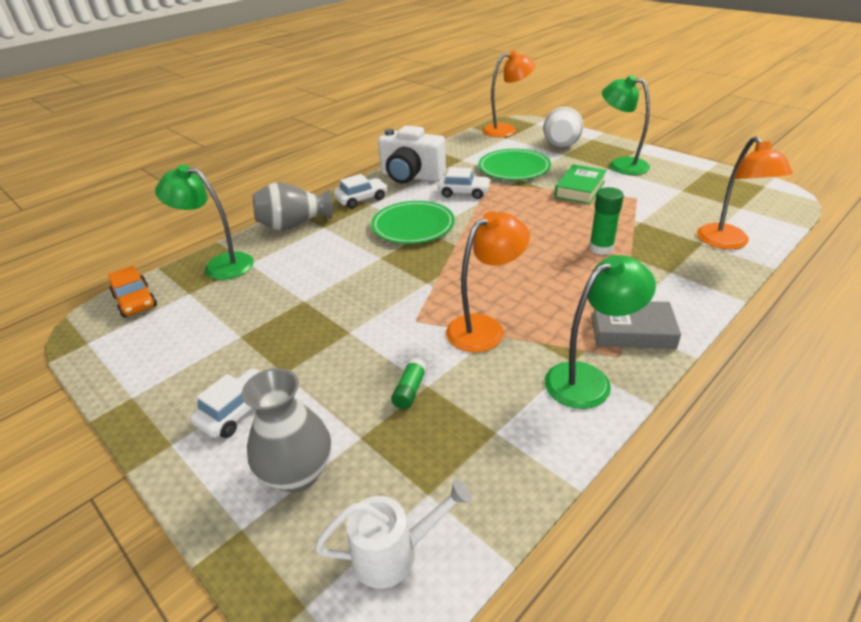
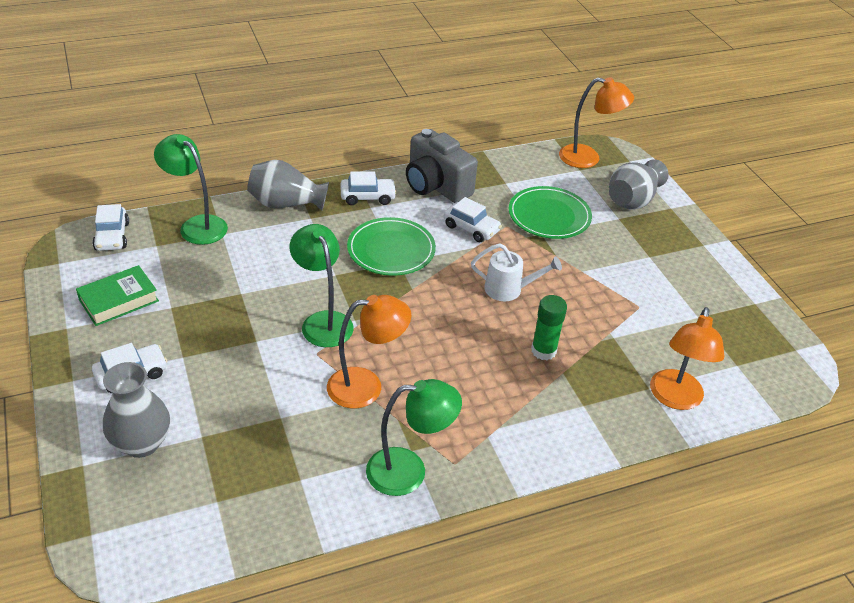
camera: 20 degrees right, 5 degrees up
orange car [108,266,157,318] -> white car [92,204,129,251]
white watering can [315,479,472,589] -> white watering can moved to [471,243,562,301]
white camera [378,125,446,184] -> grey camera [406,129,478,203]
green glue stick [391,358,427,409] -> none
white vase [543,107,583,147] -> grey vase [609,159,669,210]
green book [554,164,607,204] -> green book moved to [76,265,159,326]
grey book [591,301,681,349] -> none
green lamp [602,75,650,175] -> green lamp moved to [290,224,354,347]

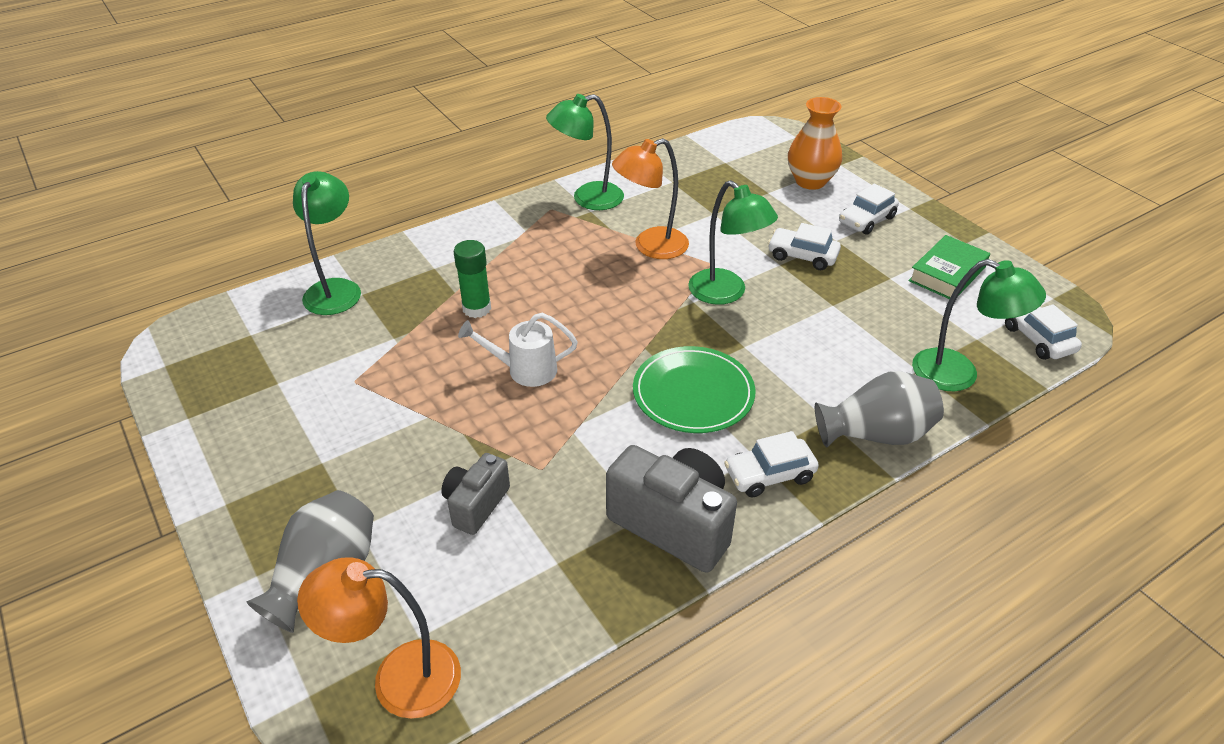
camera: 170 degrees right, 0 degrees up
grey vase [103,362,170,458] -> orange vase [788,97,842,190]
white car [444,197,502,242] -> white car moved to [768,223,841,270]
green plate [509,186,592,239] -> grey camera [441,453,510,535]
orange lamp [650,307,724,410] -> green lamp [293,171,361,315]

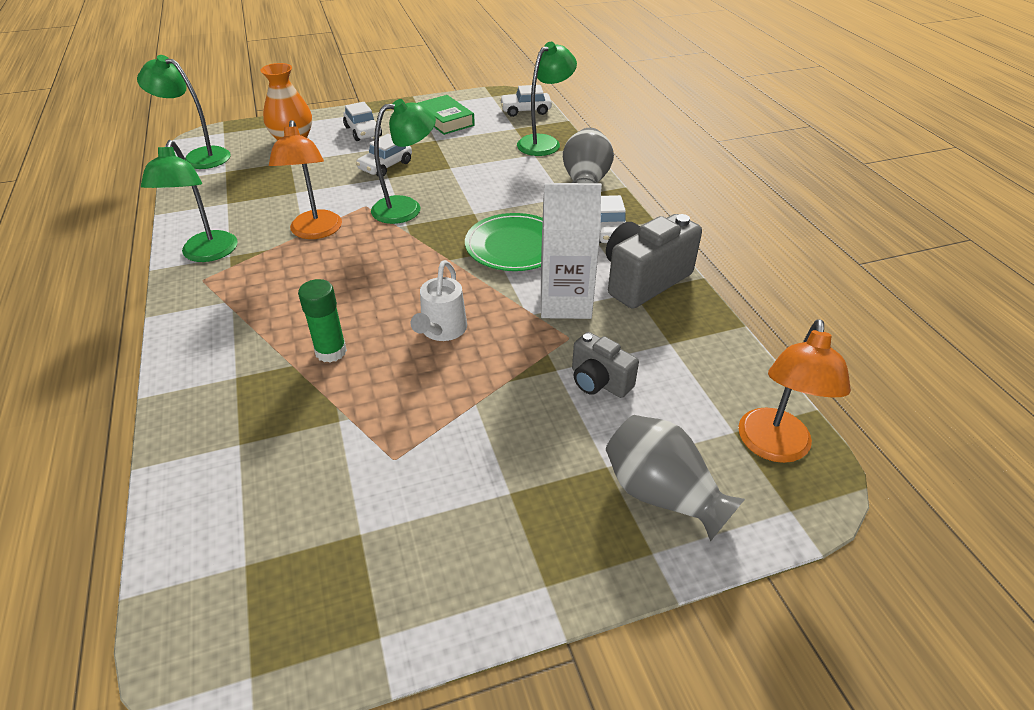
camera: 75 degrees left, 0 degrees up
green lamp [293,171,361,315] -> green lamp moved to [137,55,230,169]
none -> white carton [541,183,602,319]

